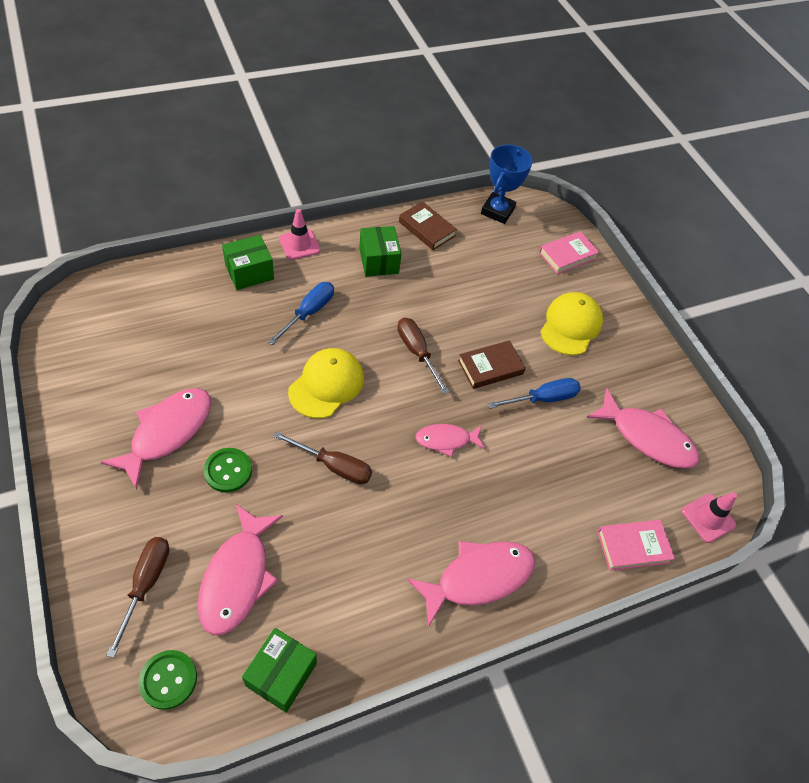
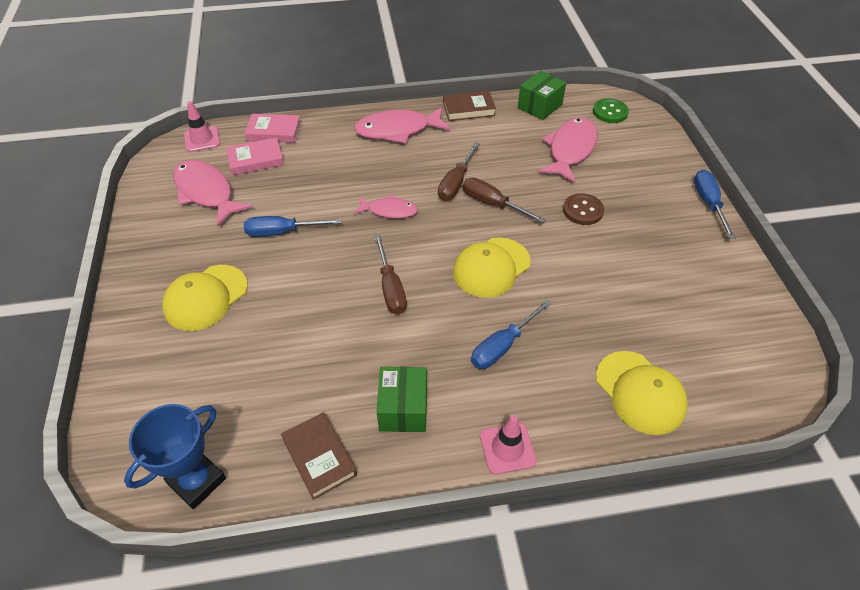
camera: 160 degrees left, 5 degrees down
pink fish [101,388,211,490] -> none
brown screwdriver [106,537,169,658] -> brown screwdriver moved to [438,142,480,201]
green button [204,448,252,493] -> brown button [563,193,604,225]
green box [222,235,274,290] -> none
brown book [458,340,526,389] -> brown book moved to [443,91,496,121]
pink book [539,231,600,274] -> pink book moved to [226,137,284,175]
none -> yellow cap [596,351,688,435]
none -> blue screwdriver [694,170,735,239]

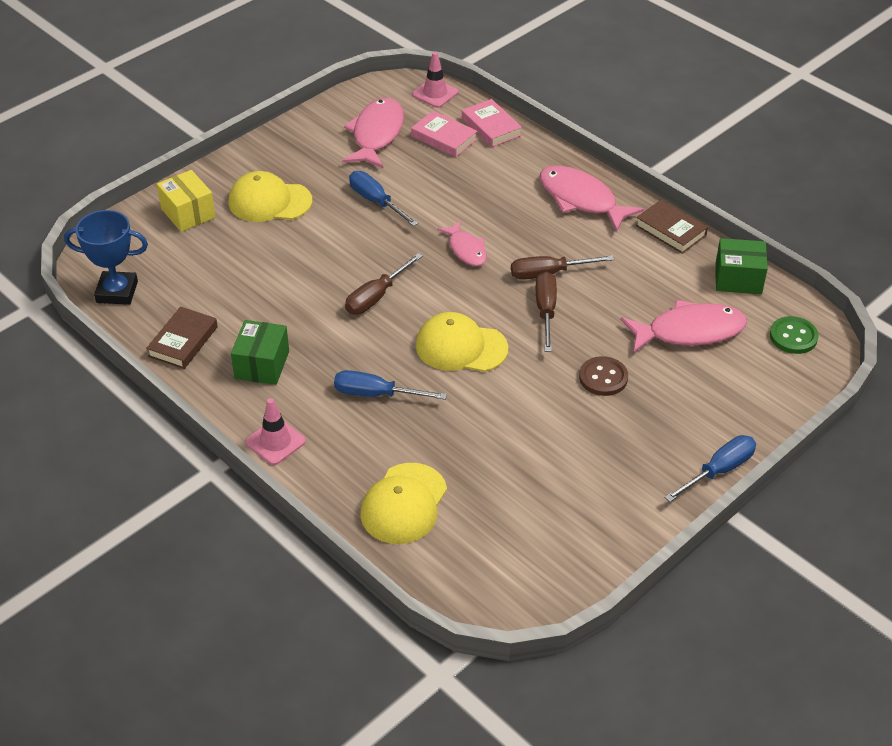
camera: 55 degrees right, 5 degrees down
green box [377,367,427,432] -> green box turned 45 degrees counterclockwise [231,320,289,385]
none -> yellow box [157,170,216,232]

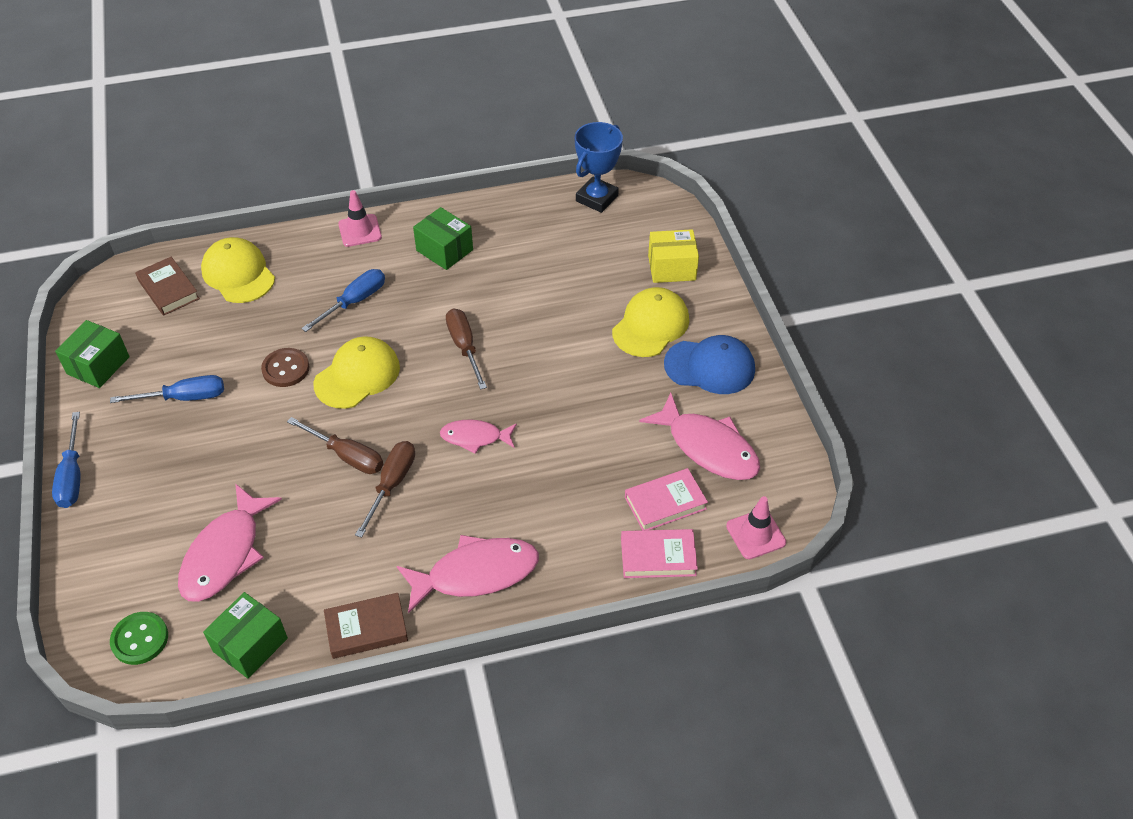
camera: 120 degrees right, 5 degrees up
brown book [146,307,218,369] -> brown book moved to [135,257,200,316]
blue screwdriver [349,171,418,226] -> blue screwdriver moved to [110,375,224,403]
brown button [579,356,628,396] -> brown button moved to [261,348,309,387]
none -> green box [55,320,130,388]
none -> blue cap [664,335,755,394]

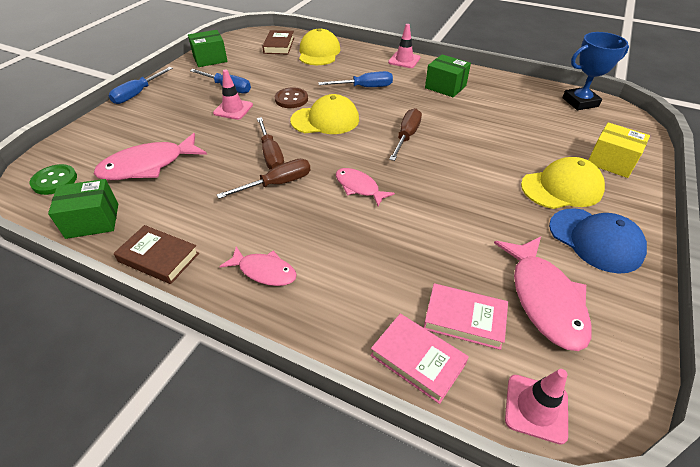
camera: 40 degrees right, 5 degrees down
pink fish [397,535,539,614] -> pink fish [219,246,297,286], size x0.59
green box [413,207,473,270] -> green box turned 45 degrees counterclockwise [425,54,471,97]
none -> pink traffic cone [213,69,253,120]

